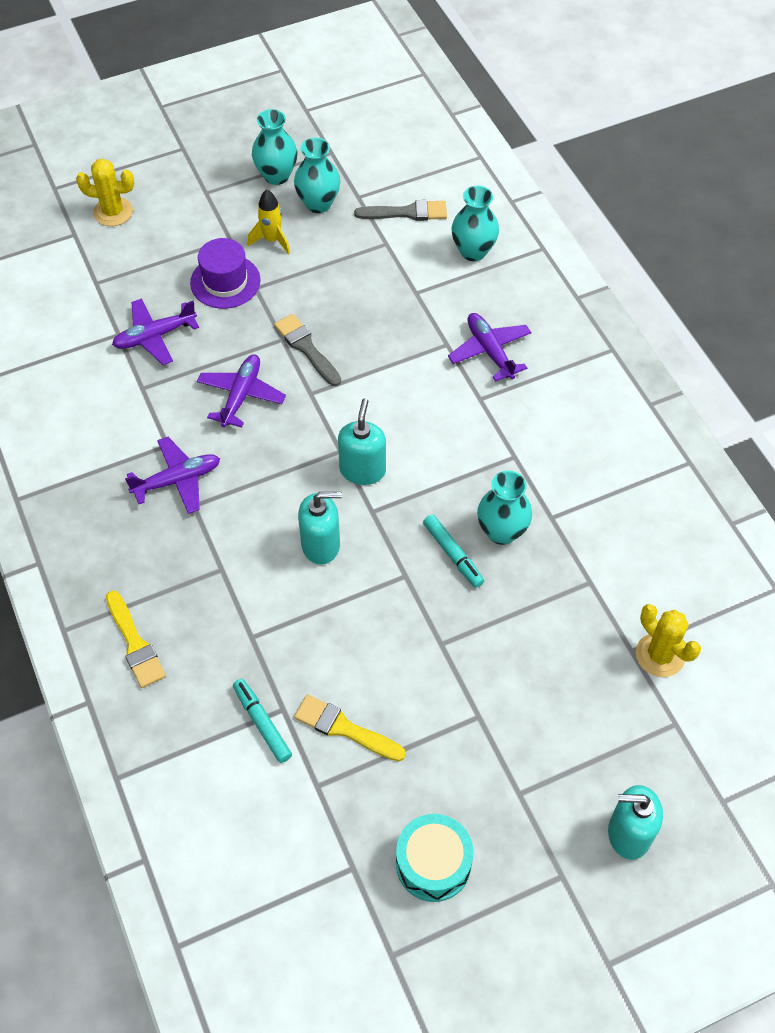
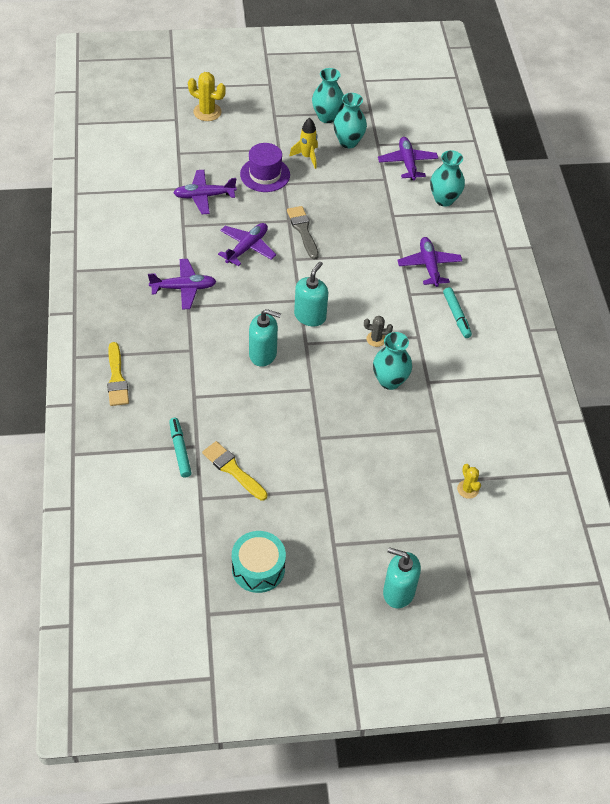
camera: 15 degrees right, 5 degrees down
grey brush [354,200,447,221] -> purple plane [378,137,438,180]
turquoise marker [423,514,484,588] -> turquoise marker moved to [443,287,472,338]
yellow cactus [636,604,701,677] -> yellow cactus [457,464,481,499], size x0.61
none -> grey cactus [364,316,393,347]

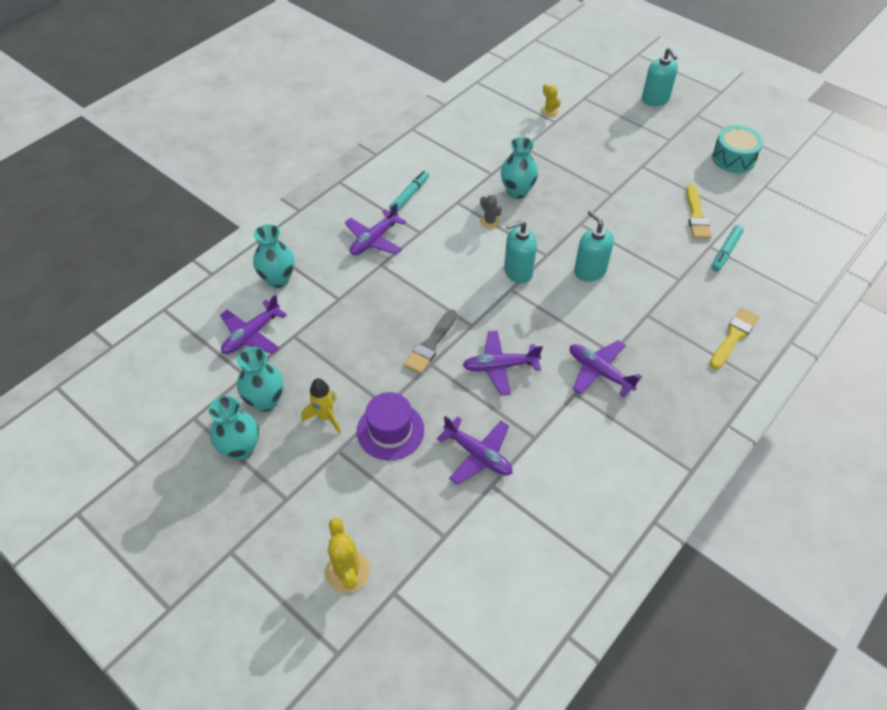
camera: 130 degrees left, 0 degrees up
yellow cactus [457,464,481,499] -> yellow cactus turned 60 degrees counterclockwise [541,84,561,117]

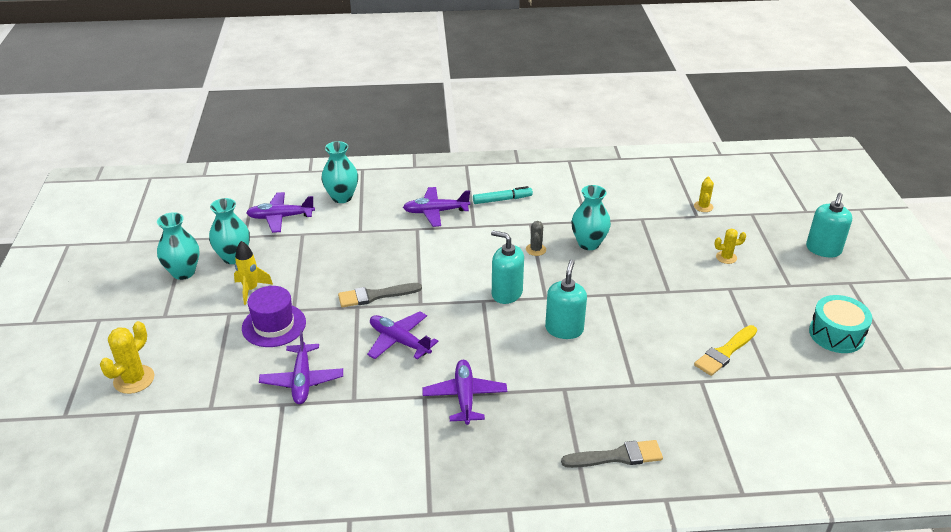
camera: 45 degrees right, 15 degrees down
yellow brush [710,308,759,369] -> grey brush [561,440,663,468]
turquoise marker [712,225,744,272] -> none
none -> yellow cactus [714,229,746,264]

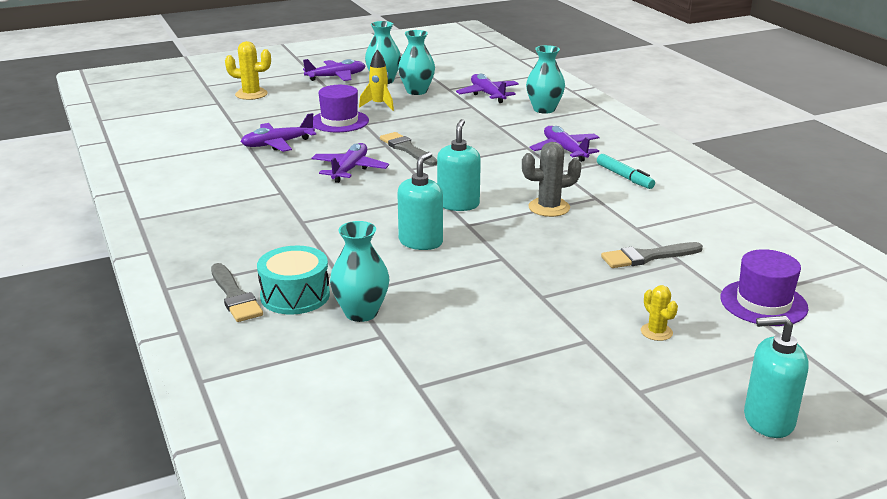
camera: 70 degrees right, 10 degrees down
purple plane [422,360,507,425] -> purple plane moved to [303,59,366,81]
grey cactus [526,221,546,256] -> grey cactus [522,142,582,217], size x1.64
turquoise soap dispenser [545,259,587,339] -> turquoise soap dispenser turned 60 degrees counterclockwise [397,152,443,250]
turquoise vase [571,185,611,250] -> turquoise vase moved to [330,221,389,322]
yellow cactus [694,177,714,212] -> purple hat [720,249,808,326]
yellow brush [694,325,757,376] -> none
turquoise drum [809,295,872,353] -> turquoise drum moved to [257,246,330,315]
none -> grey brush [601,242,703,268]

